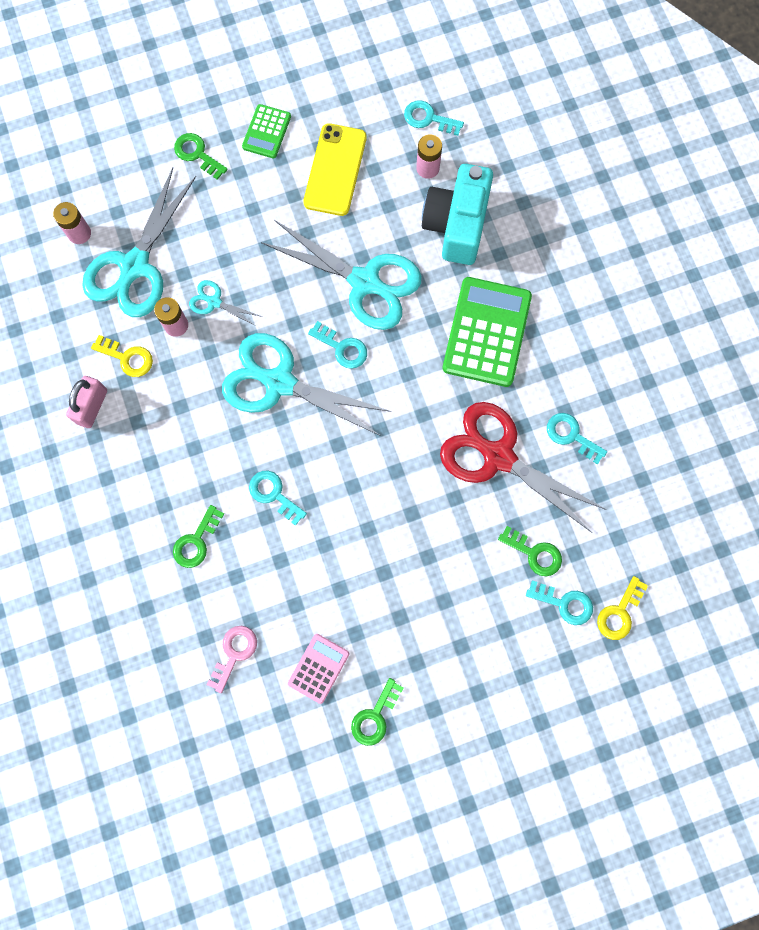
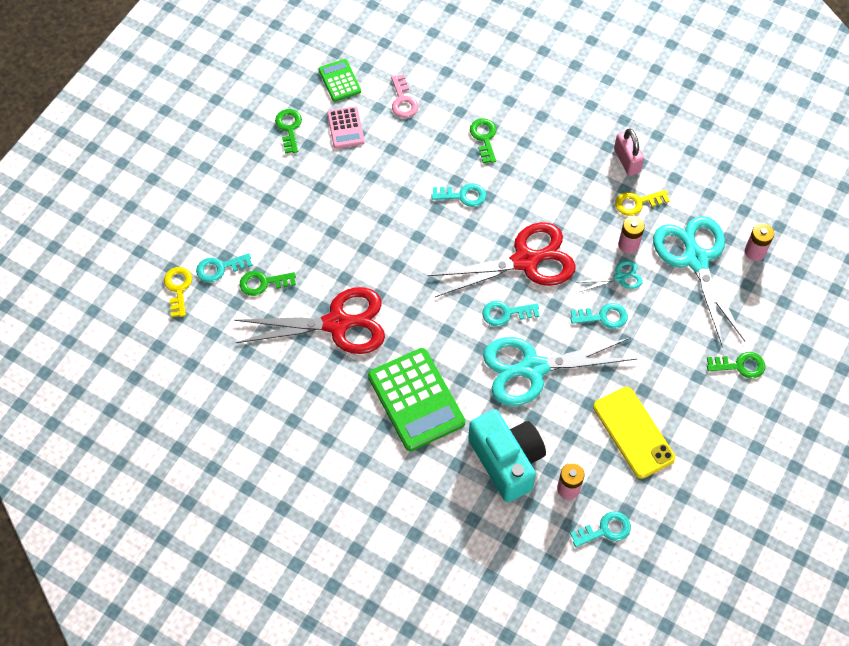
camera: 140 degrees right, 15 degrees down
turquoise scissors [222,333,392,436] -> red scissors [427,222,576,297]
green calculator [242,104,291,158] -> green calculator moved to [318,59,361,102]
turquoise key [547,413,607,464] -> turquoise key moved to [571,303,628,329]

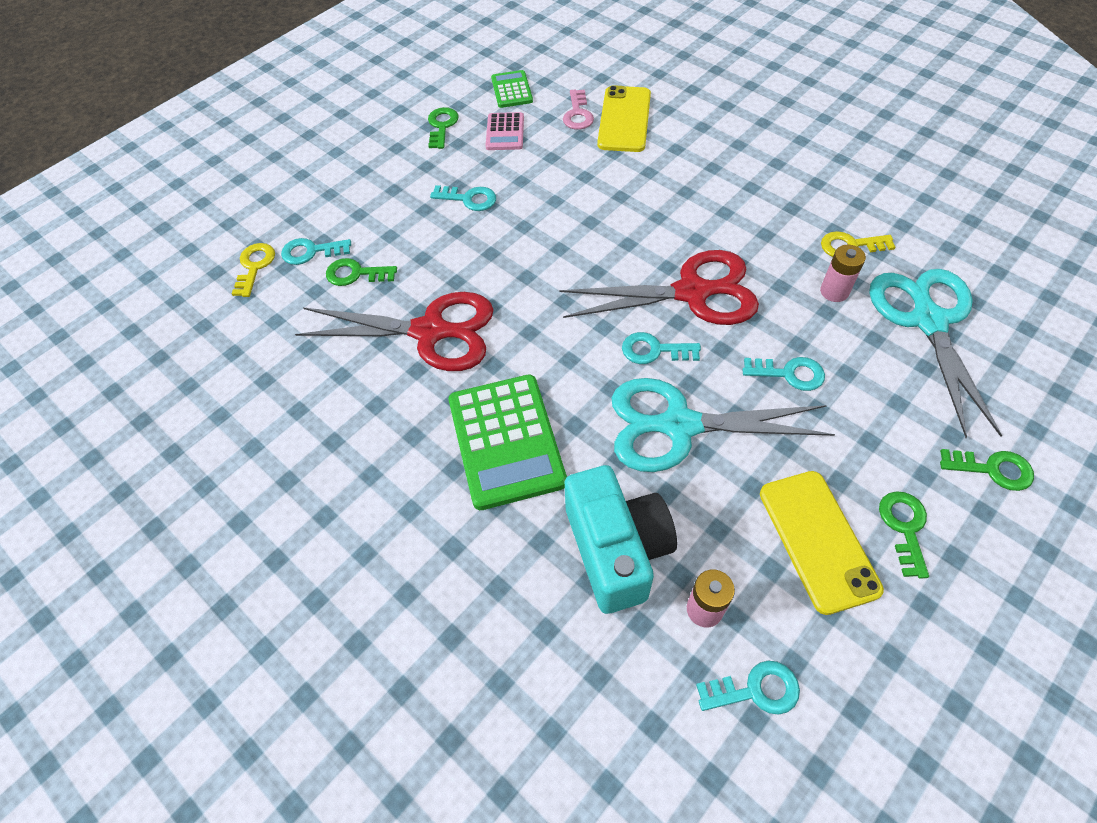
camera: 15 degrees right, 5 degrees down
turquoise key [431,183,486,207] -> turquoise key moved to [430,185,496,211]
green key [470,118,497,163] -> green key moved to [879,491,929,579]
turquoise scissors [576,260,643,292] -> none
pink padlock [614,128,644,176] -> none
pink battery [745,223,774,261] -> none
none -> yellow phone [597,85,651,152]

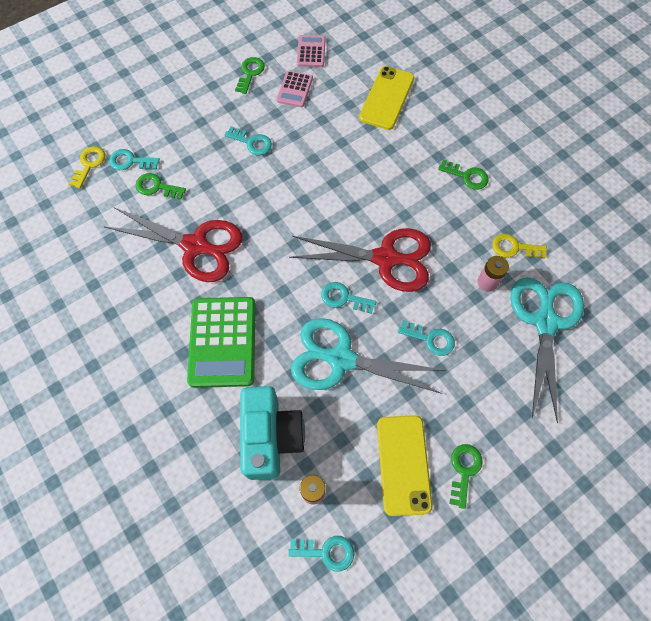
camera: 10 degrees right, 10 degrees up
green calculator [491,70,533,108] -> pink calculator [297,35,326,67]
pink key [563,90,594,130] -> none
green key [940,449,1034,491] -> green key moved to [438,159,489,189]

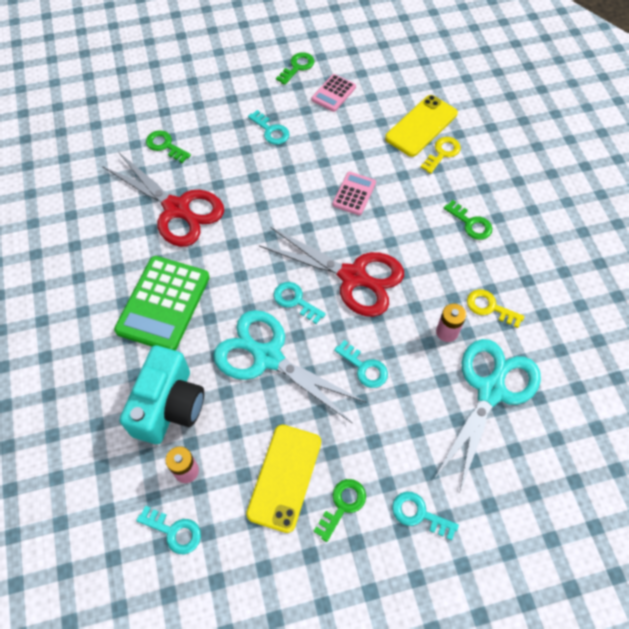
camera: 20 degrees right, 5 degrees down
yellow key [69,146,105,189] -> yellow key moved to [420,137,461,174]
turquoise key [109,149,160,170] -> turquoise key moved to [392,492,459,540]
pink calculator [297,35,326,67] -> pink calculator moved to [332,172,376,215]

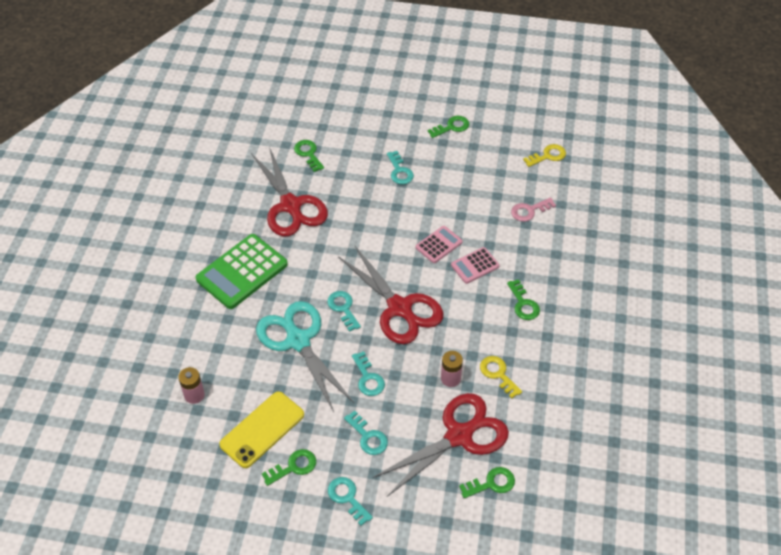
camera: 25 degrees right, 10 degrees down
turquoise camera [120,345,204,444] -> none
turquoise key [136,506,201,554] -> turquoise key moved to [344,410,388,455]
pink calculator [312,74,356,112] -> pink calculator moved to [451,247,500,284]
yellow phone [385,95,458,157] -> pink key [511,197,556,222]
yellow key [420,137,461,174] -> yellow key moved to [523,144,566,167]
turquoise scissors [434,339,541,494] -> red scissors [373,393,509,497]
none -> green key [459,467,515,498]

